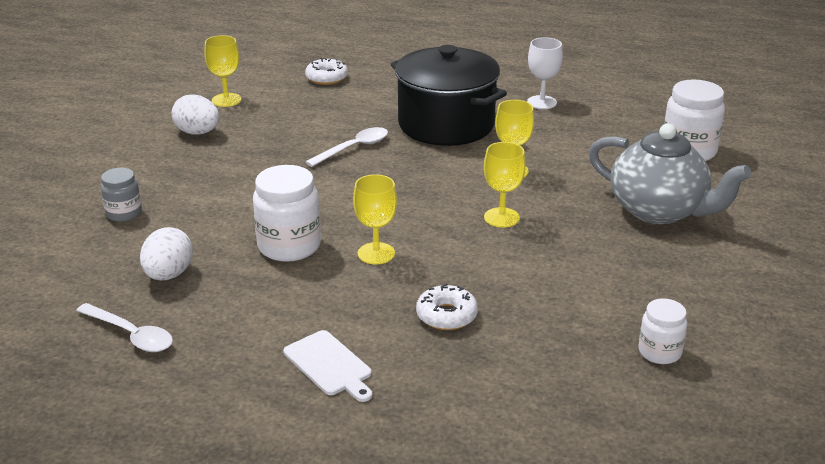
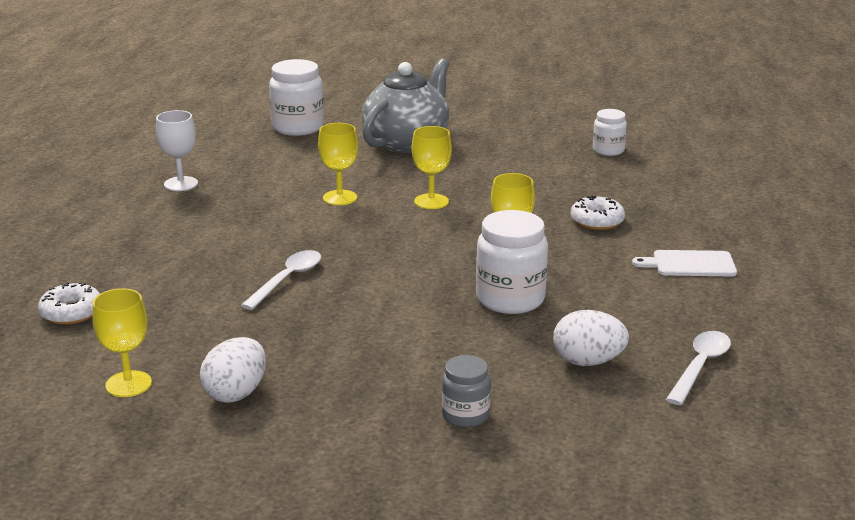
camera: 95 degrees left, 5 degrees down
white cutting board [283,330,372,402] -> white cutting board turned 135 degrees counterclockwise [632,250,737,276]
white spoon [306,127,388,167] -> white spoon turned 75 degrees clockwise [241,250,321,310]
black pot [391,45,507,146] -> none

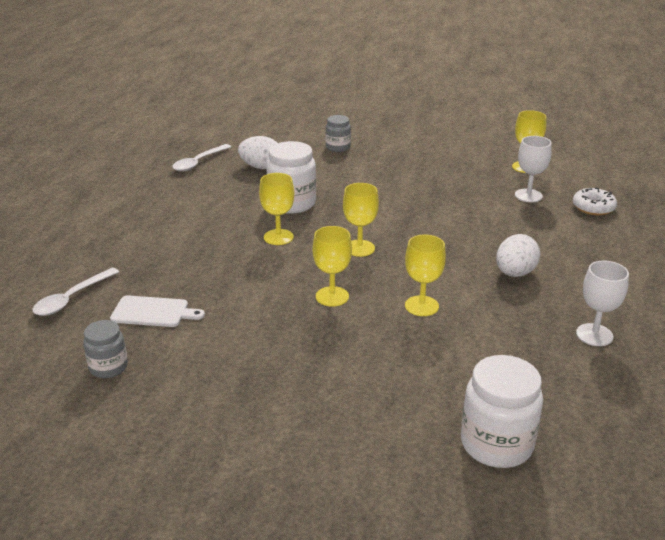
camera: 175 degrees left, 5 degrees up
white egg [200,337,266,403] -> white egg moved to [496,234,540,277]
white spoon [241,250,321,310] -> white spoon moved to [32,268,119,316]
grey teapot [362,58,449,153] -> none
white donut [571,196,625,230] -> none
white jar [593,109,627,156] -> grey jar [83,320,128,378]
white cutting board [632,250,737,276] -> white cutting board moved to [110,295,205,327]
none -> yellow goblet [343,183,379,257]
none -> white goblet [515,136,552,202]

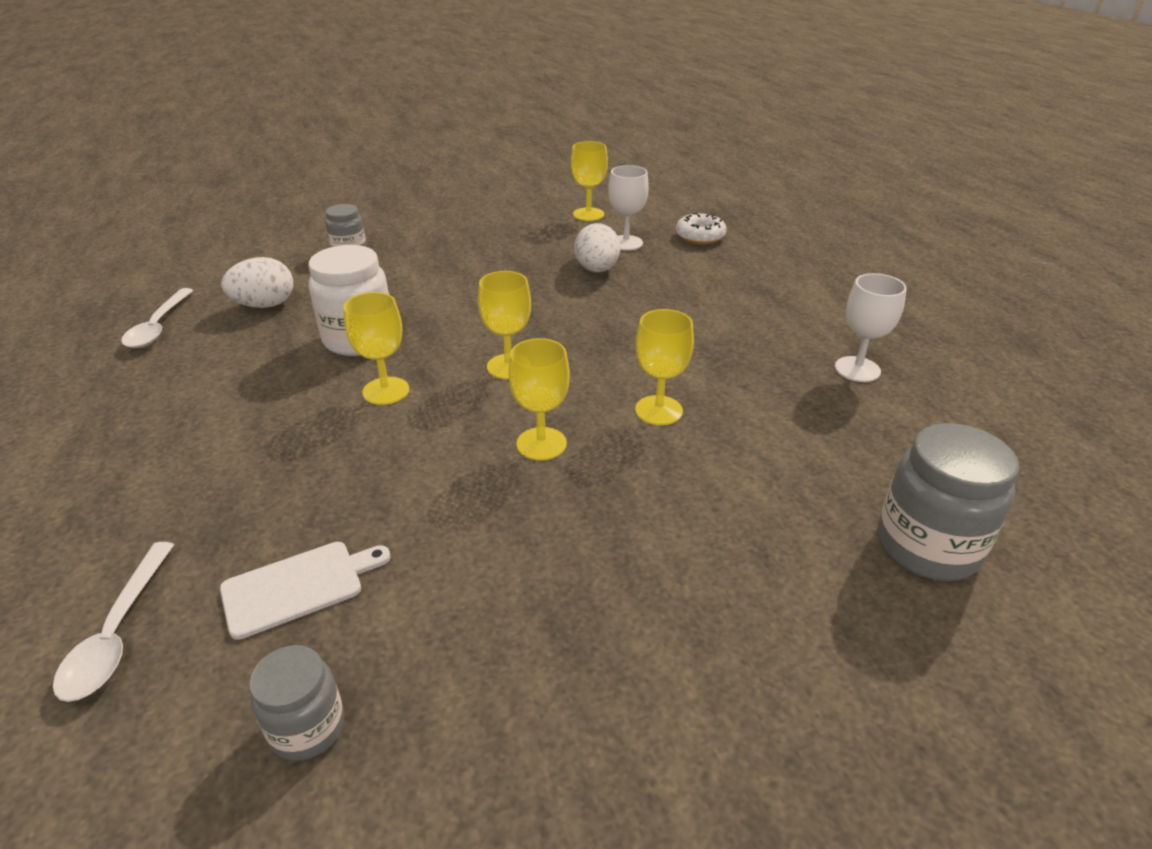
camera: 35 degrees left, 5 degrees up
white jar [461,355,543,468] -> grey jar [877,423,1019,581]
white egg [496,234,540,277] -> white egg moved to [575,223,620,272]

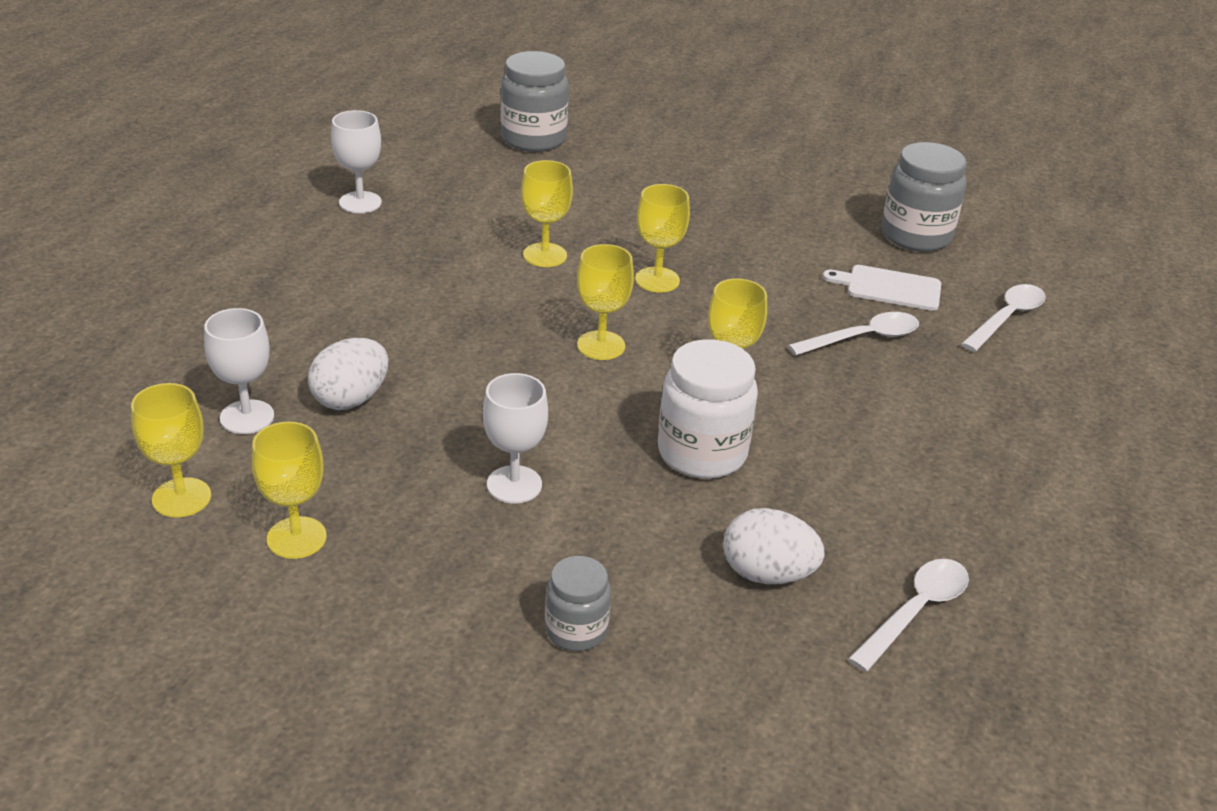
camera: 140 degrees left, 0 degrees up
grey jar [249,645,345,761] -> grey jar [882,142,967,252], size x1.69
white donut [676,213,727,244] -> none
none -> yellow goblet [252,421,327,559]
none -> white goblet [483,373,548,503]
none -> white spoon [788,312,919,356]

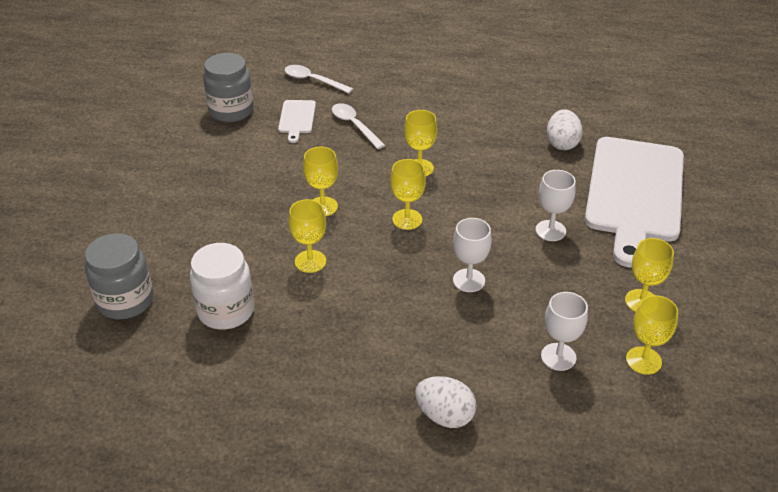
camera: 100 degrees left, 5 degrees up
white egg [308,338,389,410] -> white egg moved to [415,376,476,428]
white goblet [331,110,382,213] -> white goblet moved to [453,218,492,292]
grey jar [545,556,611,651] -> white cutting board [585,137,684,267]
white jar [658,339,758,479] -> white jar moved to [190,243,254,330]
white spoon [848,559,969,672] -> none

